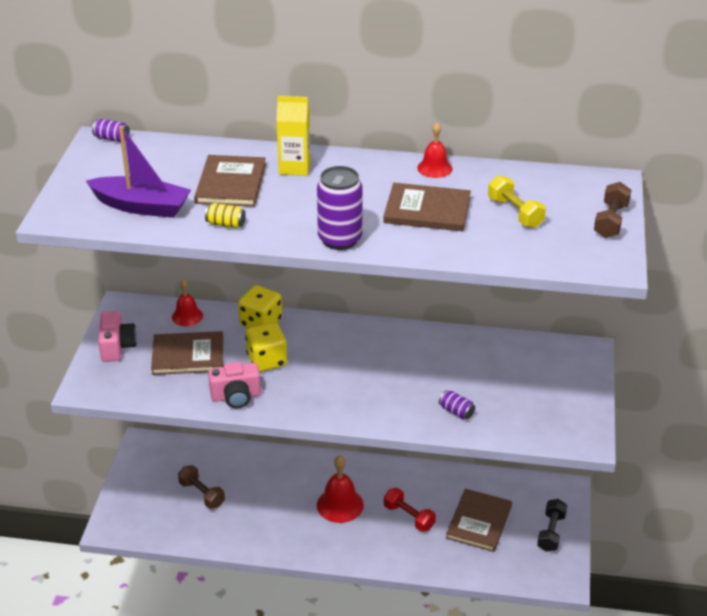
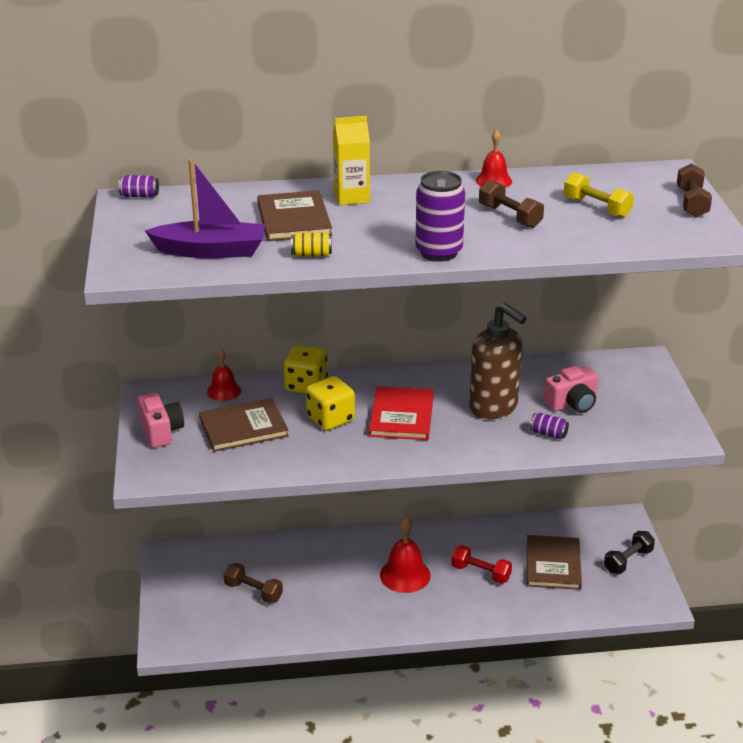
camera: 15 degrees left, 5 degrees down
pink camera [208,362,261,408] -> pink camera moved to [544,366,598,413]
brown book [383,183,471,231] -> brown dumbbell [479,179,544,228]
black dumbbell [537,499,567,552] -> black dumbbell turned 45 degrees clockwise [604,531,655,574]
none -> red book [369,386,434,440]
none -> brown soap dispenser [469,303,526,419]

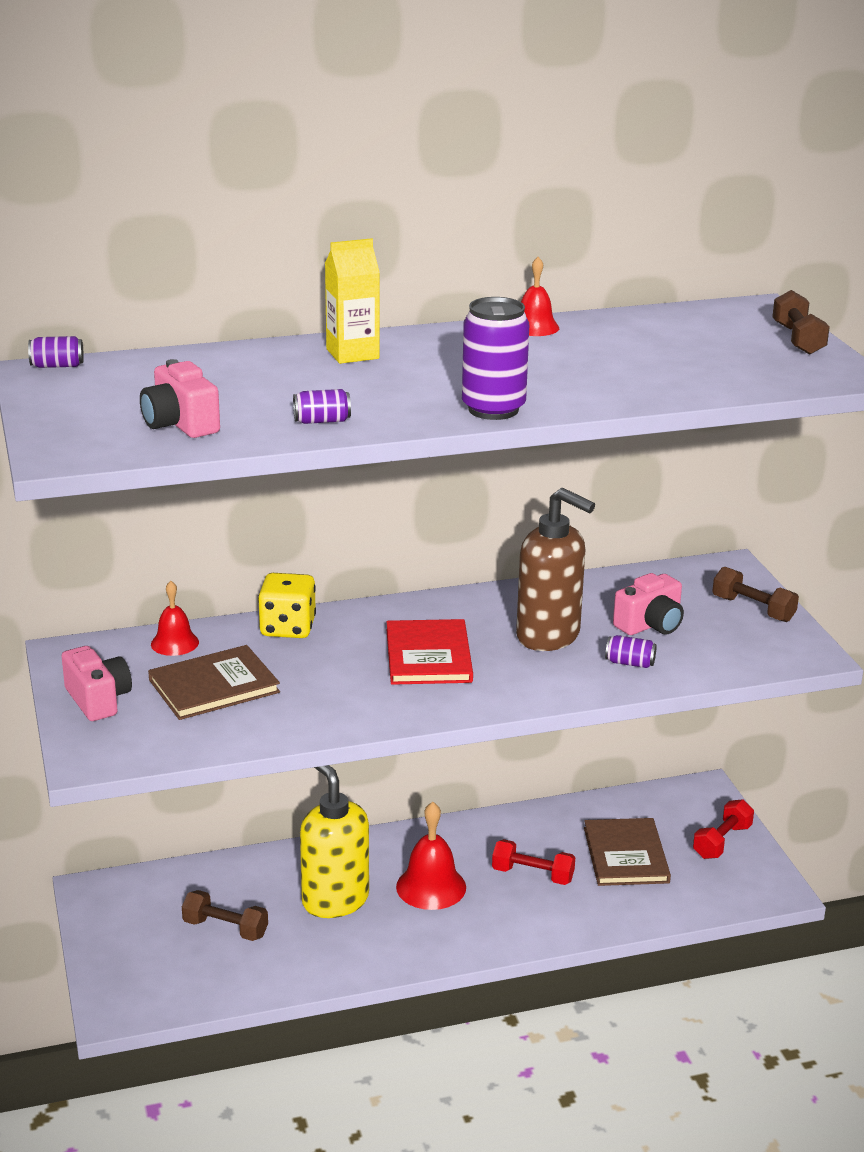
camera: 10 degrees left, 5 degrees down
purple boat [145,159,265,258] -> pink camera [140,359,220,438]
brown book [257,190,332,241] -> none
yellow can [291,233,332,257] -> purple can [293,389,351,424]
yellow dice [306,376,355,431] -> none
brown dumbbell [479,179,544,228] -> brown dumbbell moved to [712,567,799,622]
yellow dumbbell [564,172,634,218] -> none
black dumbbell [604,531,655,574] -> red dumbbell [693,799,754,859]
none -> yellow soap dispenser [300,765,369,918]

